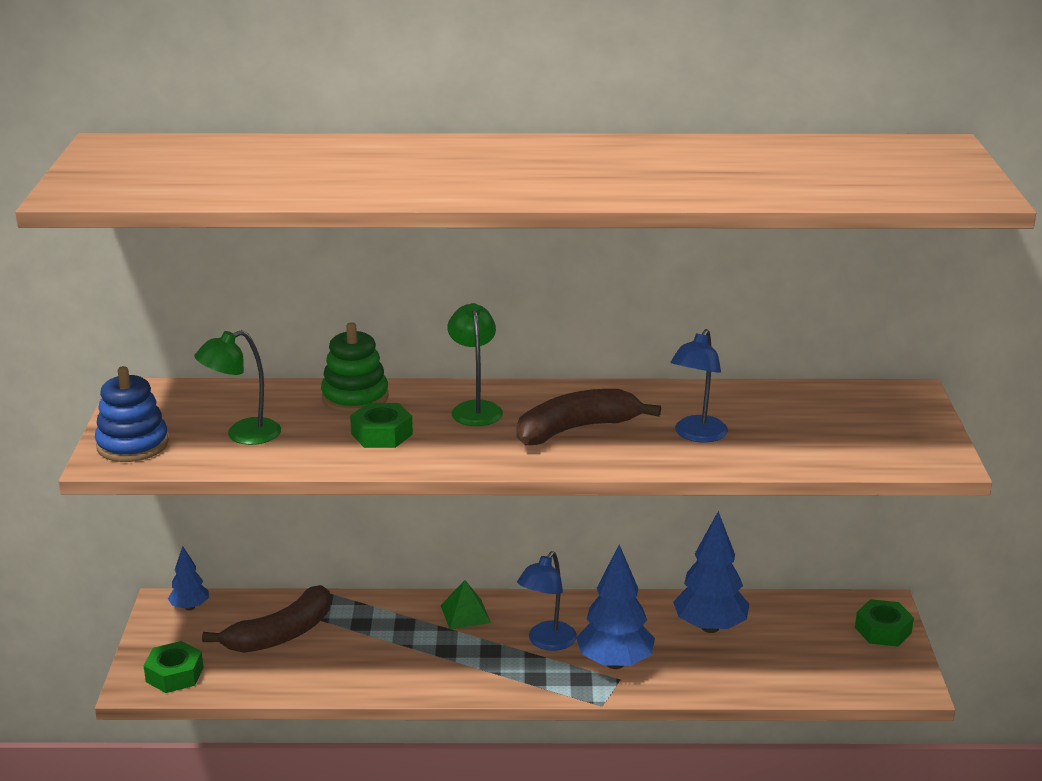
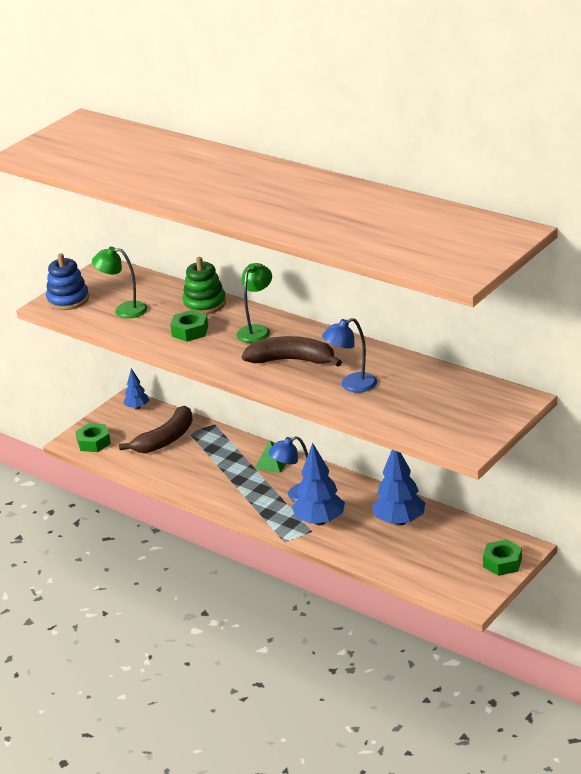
camera: 40 degrees right, 5 degrees up
brown banana [202,585,330,653] -> brown banana turned 45 degrees counterclockwise [119,406,193,453]

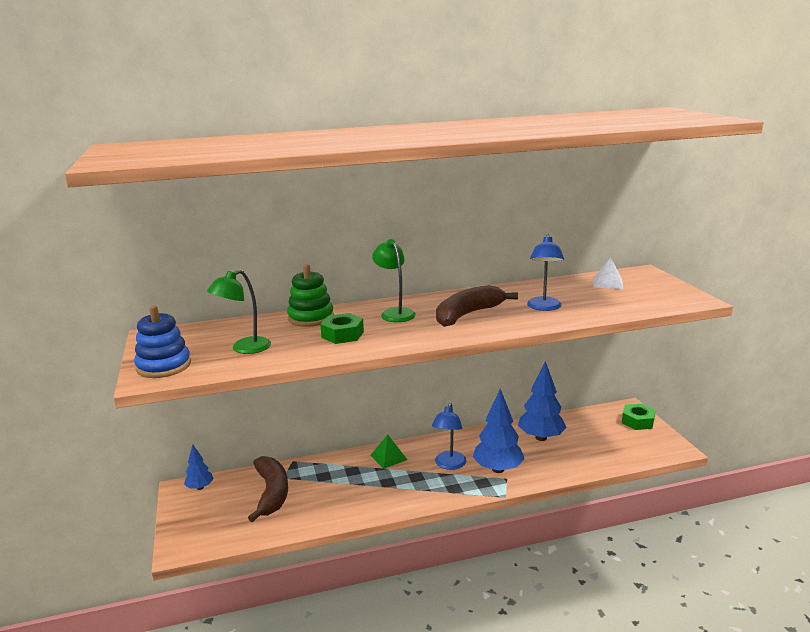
camera: 55 degrees left, 10 degrees down
green nut [75,423,111,452] -> none
none -> white pyramid [593,257,623,289]

